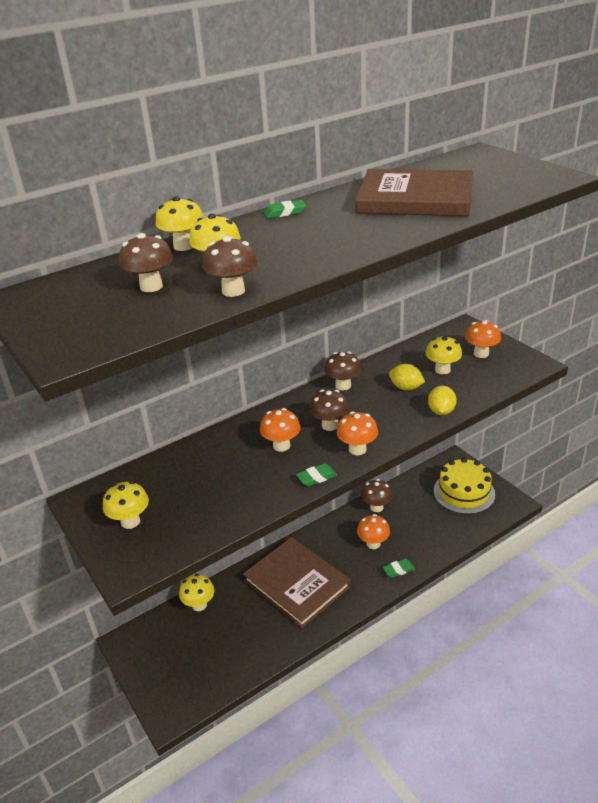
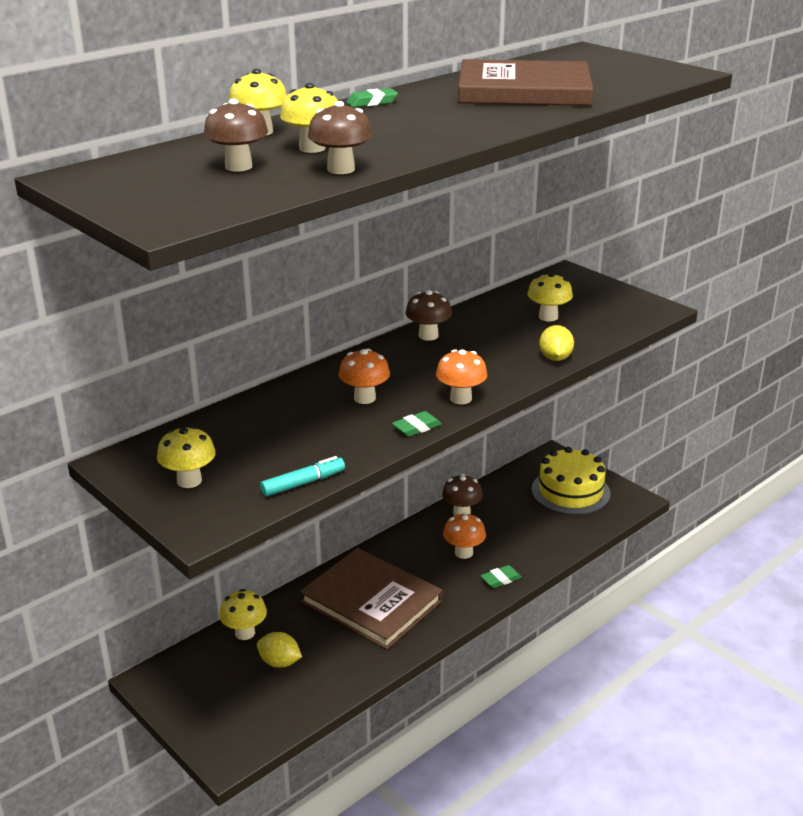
camera: 10 degrees left, 5 degrees down
brown mushroom [310,389,349,431] -> none
yellow lemon [389,364,425,391] -> yellow lemon moved to [257,632,302,668]
orange mushroom [465,320,501,358] -> none
none -> turquoise marker [260,456,345,496]

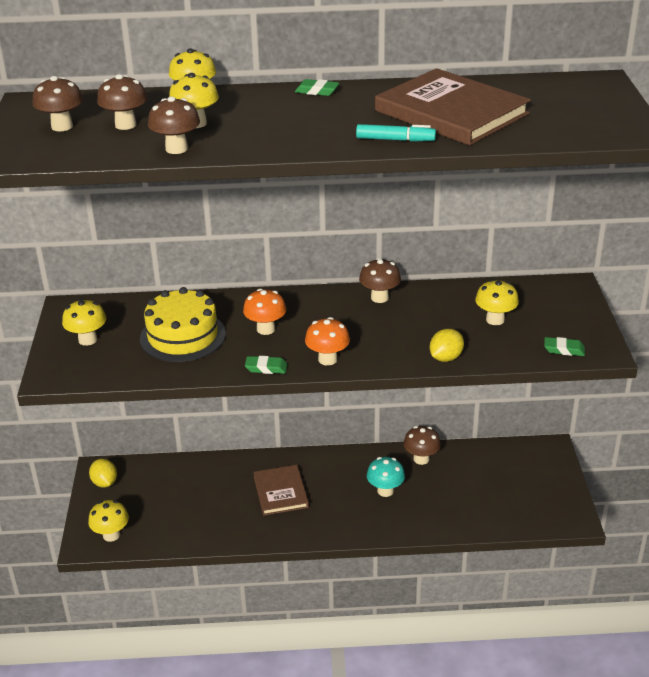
camera: 40 degrees right, 5 degrees up
yellow mushroom [219,589,267,640] -> yellow mushroom moved to [88,500,129,542]
yellow lemon [257,632,302,668] -> yellow lemon moved to [89,459,117,488]
turquoise marker [260,456,345,496] -> turquoise marker moved to [356,124,436,142]
brown book [300,548,443,650] -> brown book [253,465,309,516], size x0.60
orange mushroom [443,512,486,559] -> turquoise mushroom [367,457,405,497]
green eraser [481,565,522,588] -> green eraser moved to [544,337,585,356]
yellow cake [532,447,610,515] -> yellow cake moved to [140,287,226,362]
none -> brown mushroom [32,76,83,131]

